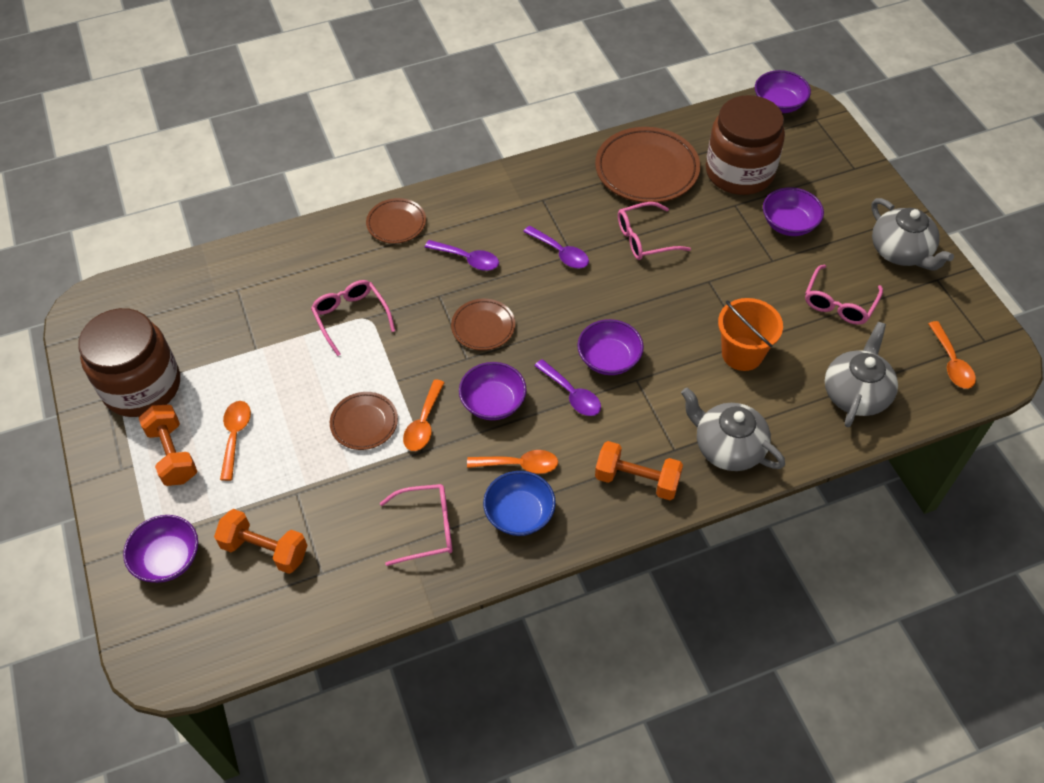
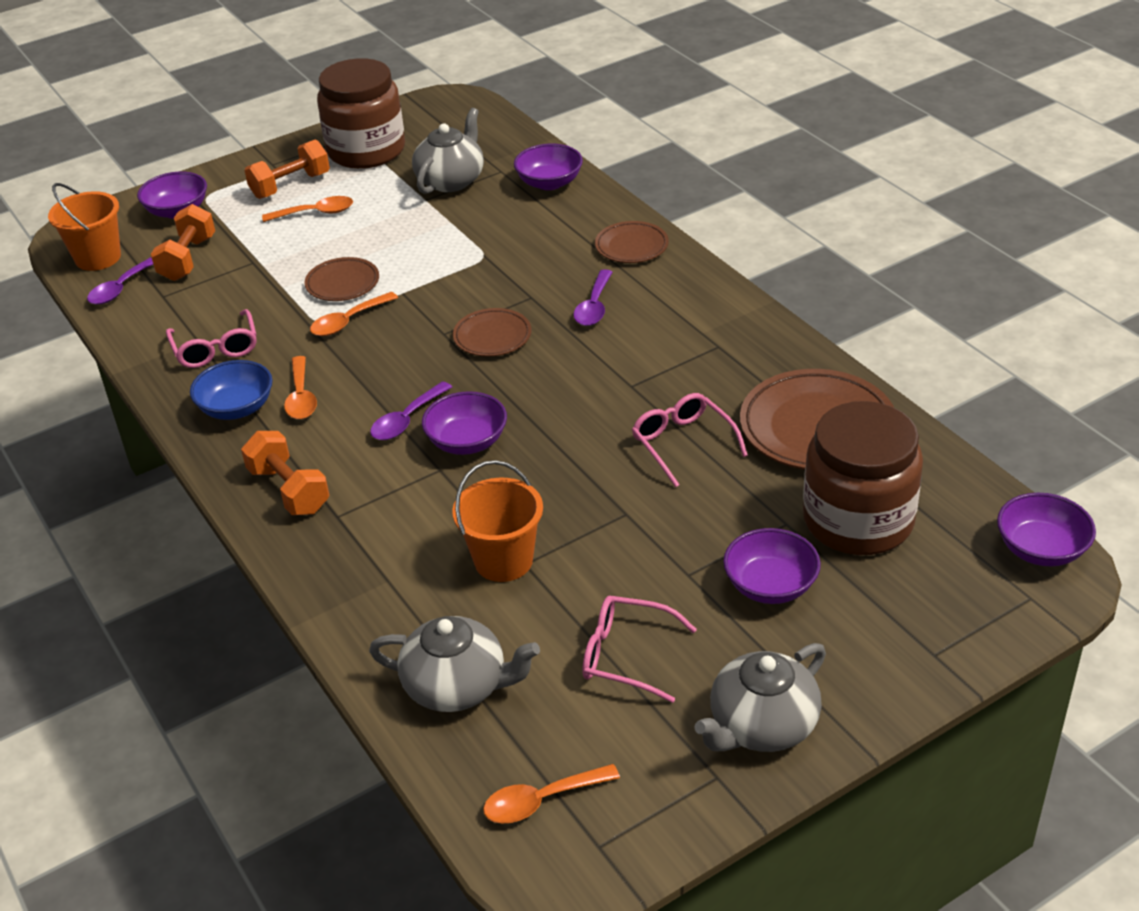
camera: 80 degrees right, 15 degrees down
pink glasses [311,280,395,356] -> none
orange spoon [403,379,445,451] -> orange spoon turned 45 degrees counterclockwise [310,292,398,336]
purple bowl [459,362,526,420] -> purple bowl moved to [514,144,583,190]
purple spoon [523,226,589,269] -> purple spoon moved to [87,257,153,305]
orange dumbbell [595,441,683,500] -> orange dumbbell turned 45 degrees counterclockwise [241,431,330,515]
grey teapot [681,387,785,471] -> grey teapot moved to [412,108,484,194]
none -> orange bucket [48,183,121,271]

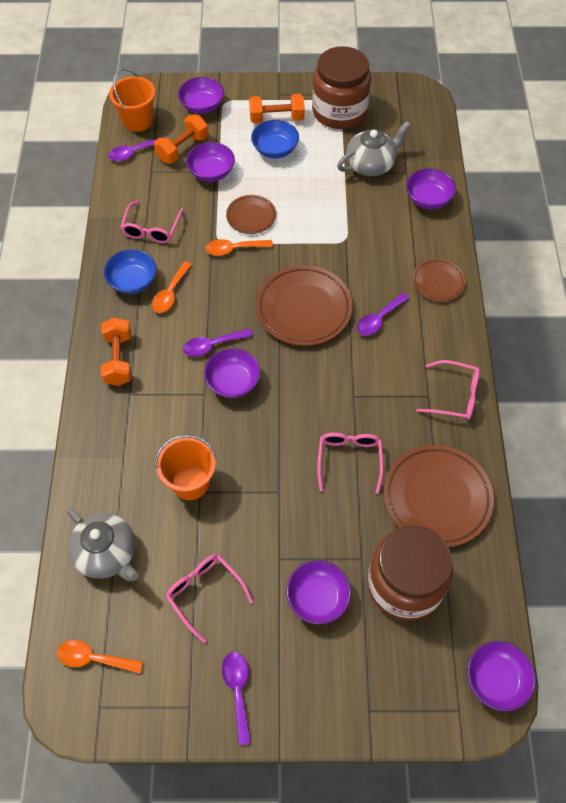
camera: 30 degrees right, 20 degrees up
orange spoon [262,196,353,222] -> blue bowl [251,120,299,159]
brown plate [453,308,531,357] -> brown plate [256,265,353,346], size x1.80
grey teapot [694,643,826,752] -> purple spoon [222,652,251,745]
none -> purple bowl [186,142,235,182]
none -> pink glasses [416,360,480,420]

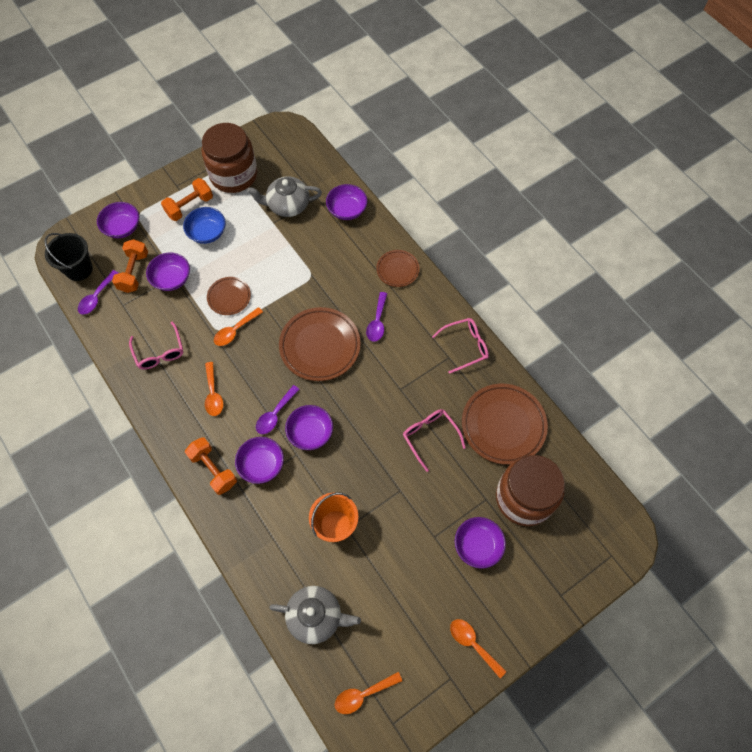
camera: 35 degrees left, 5 degrees up
blue bowl [104,249,157,294] -> none
orange bucket [109,68,155,132] -> black bucket [44,233,93,281]
pink glasses [165,554,253,643] -> none
purple spoon [222,652,251,745] -> orange spoon [450,619,507,678]
grey teapot [337,121,411,176] -> grey teapot turned 120 degrees counterclockwise [247,176,322,217]
purple bowl [467,641,536,712] -> purple bowl moved to [235,437,284,484]

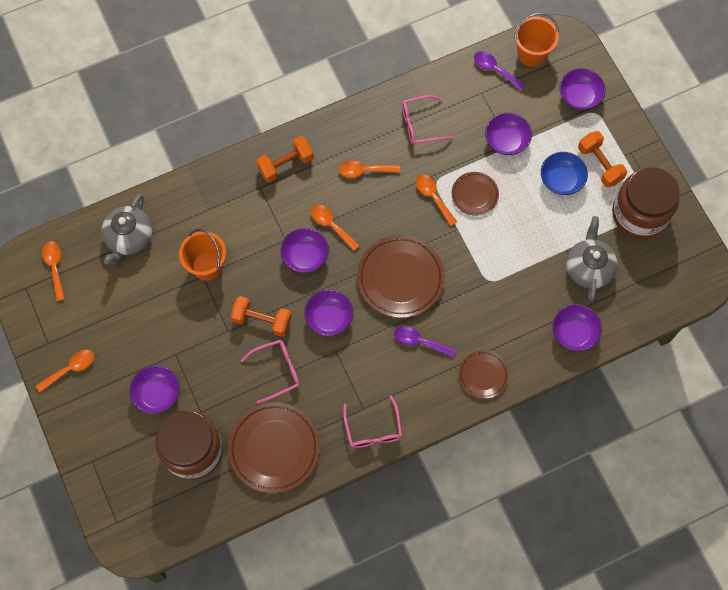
camera: 100 degrees right, 5 degrees up
black bucket [44,233,93,281] -> orange bucket [514,13,559,67]
orange dumbbell [112,239,148,293] -> orange dumbbell moved to [231,296,292,337]
purple bowl [235,437,284,484] -> purple bowl moved to [304,289,353,336]
purple spoon [256,385,300,434] -> orange spoon [311,205,360,251]

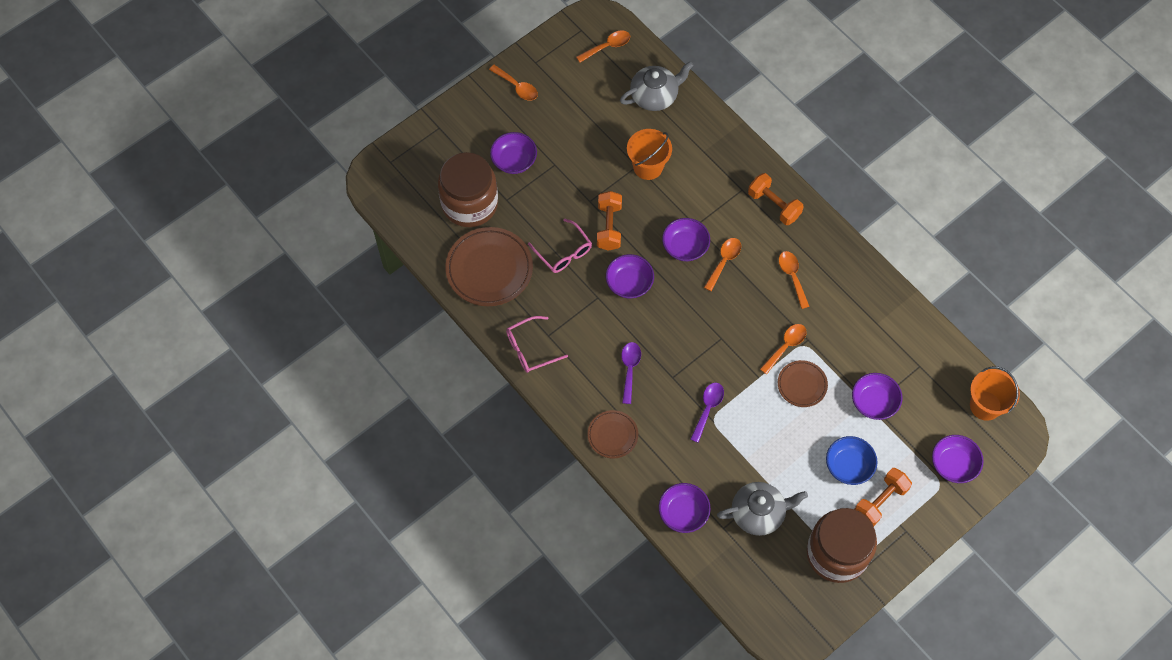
camera: 75 degrees right, 5 degrees down
grey teapot [101,194,152,264] -> grey teapot turned 150 degrees clockwise [620,61,694,111]
brown plate [357,235,445,318] -> none
pink glasses [402,95,454,145] -> none
purple spoon [474,51,525,91] -> purple spoon moved to [690,383,724,443]

